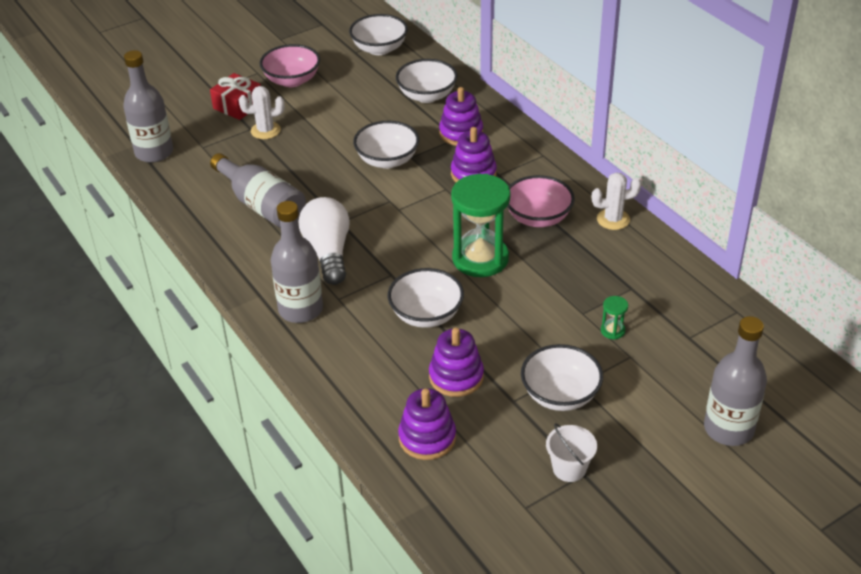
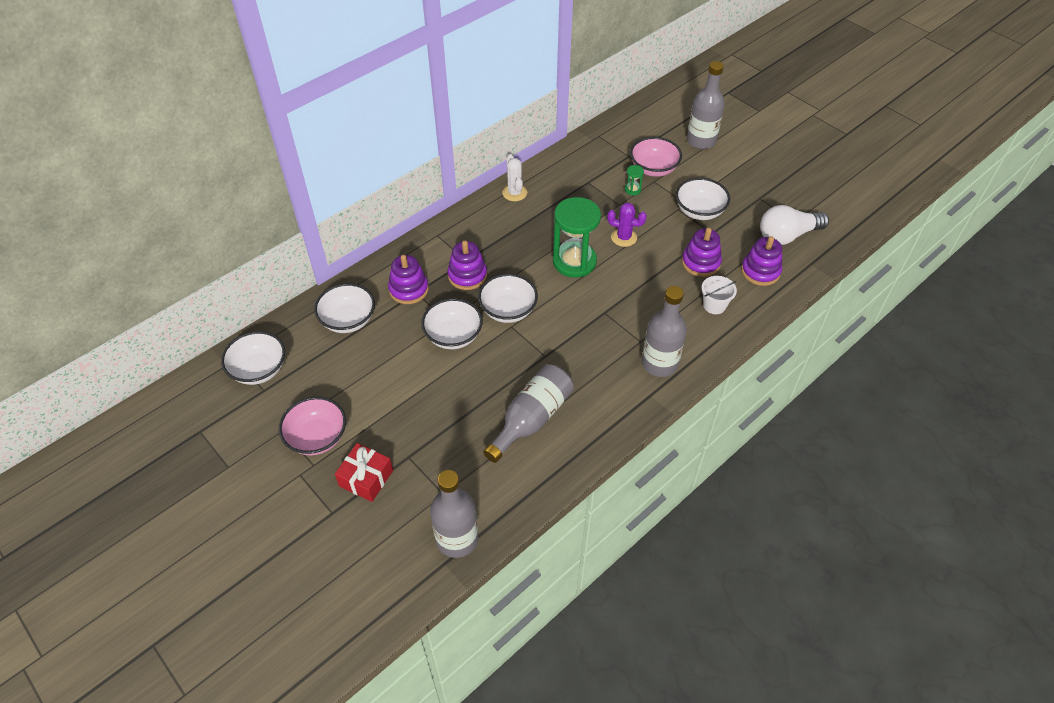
camera: 100 degrees left, 10 degrees up
white cactus [239,86,285,139] -> none
white light bulb [299,197,350,285] -> white light bulb moved to [760,205,829,245]
white bowl [388,268,464,328] -> white bowl moved to [478,274,538,323]
pink bowl [507,175,575,227] -> pink bowl moved to [630,137,682,177]
white bucket [546,423,597,482] -> white bucket moved to [701,276,737,314]
none -> purple cactus [607,203,647,247]

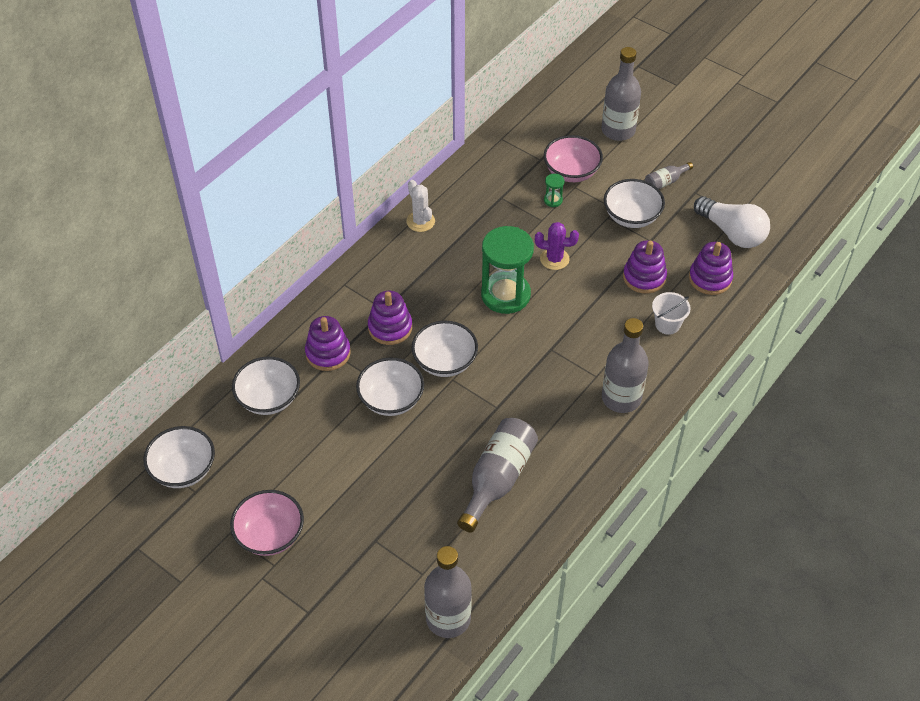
camera: 10 degrees left, 0 degrees up
red gift [335,443,393,502] -> none
white light bulb [760,205,829,245] -> white light bulb turned 105 degrees counterclockwise [694,196,770,248]
none -> grey bottle [645,162,693,189]

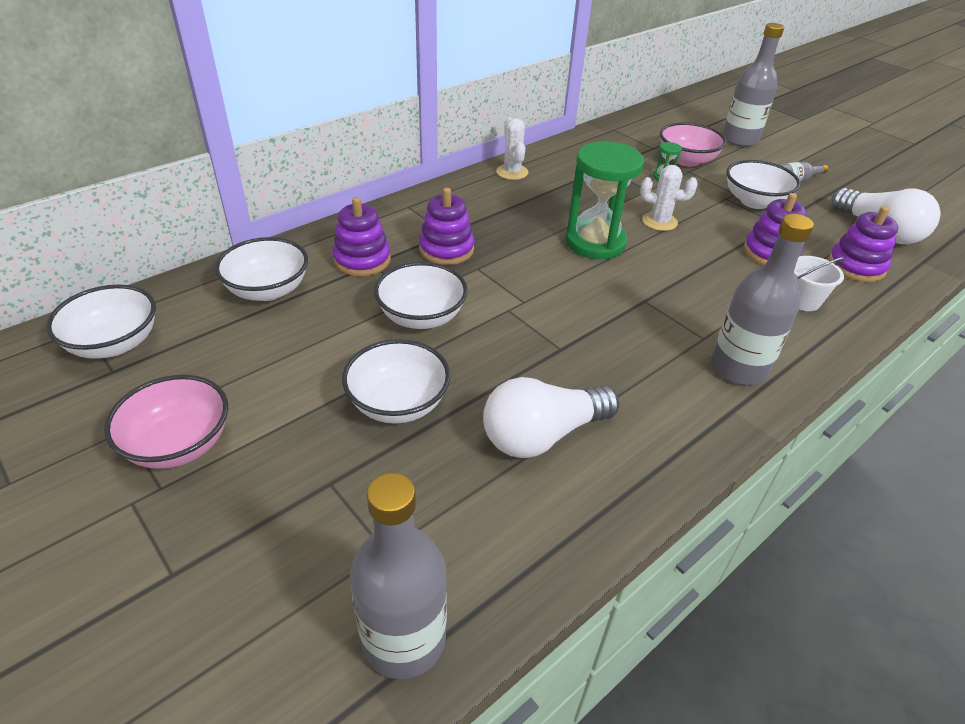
camera: 10 degrees right, 10 degrees down
white bowl [412,320,478,377] -> white bowl moved to [342,339,451,424]
grey bottle [457,418,538,533] -> white light bulb [483,377,619,458]
purple cactus [535,222,579,270] -> white cactus [640,165,698,231]

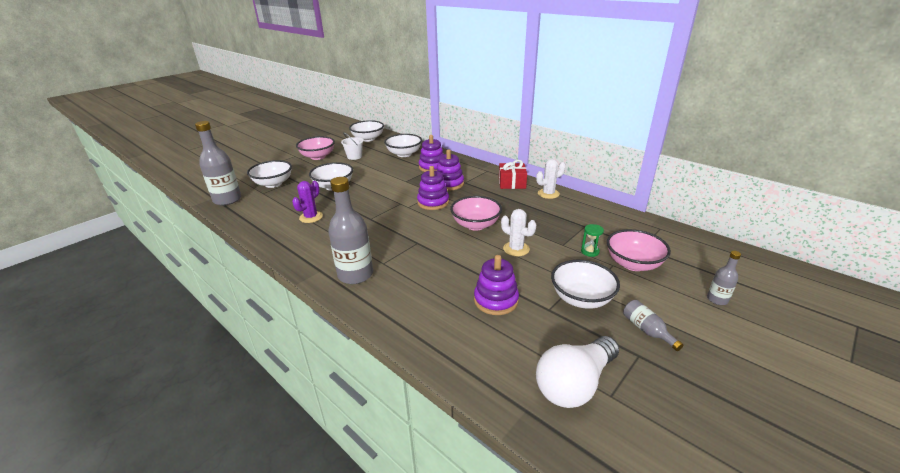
camera: 85 degrees right, 10 degrees down
white bowl [374,262,468,329] -> white bowl moved to [247,160,292,188]
white light bulb [483,377,619,458] -> purple cactus [292,181,323,223]
green hourglass [565,141,644,259] -> pink bowl [450,196,502,231]
white cactus [640,165,698,231] -> white cactus turned 60 degrees counterclockwise [501,209,536,256]
grey bottle [722,23,784,147] -> grey bottle [707,251,741,305], size x0.49
white bucket [794,256,845,311] -> white bucket moved to [341,132,364,160]
purple stacking toy [828,206,899,282] -> purple stacking toy moved to [417,166,449,210]
none -> red gift [499,160,527,189]

